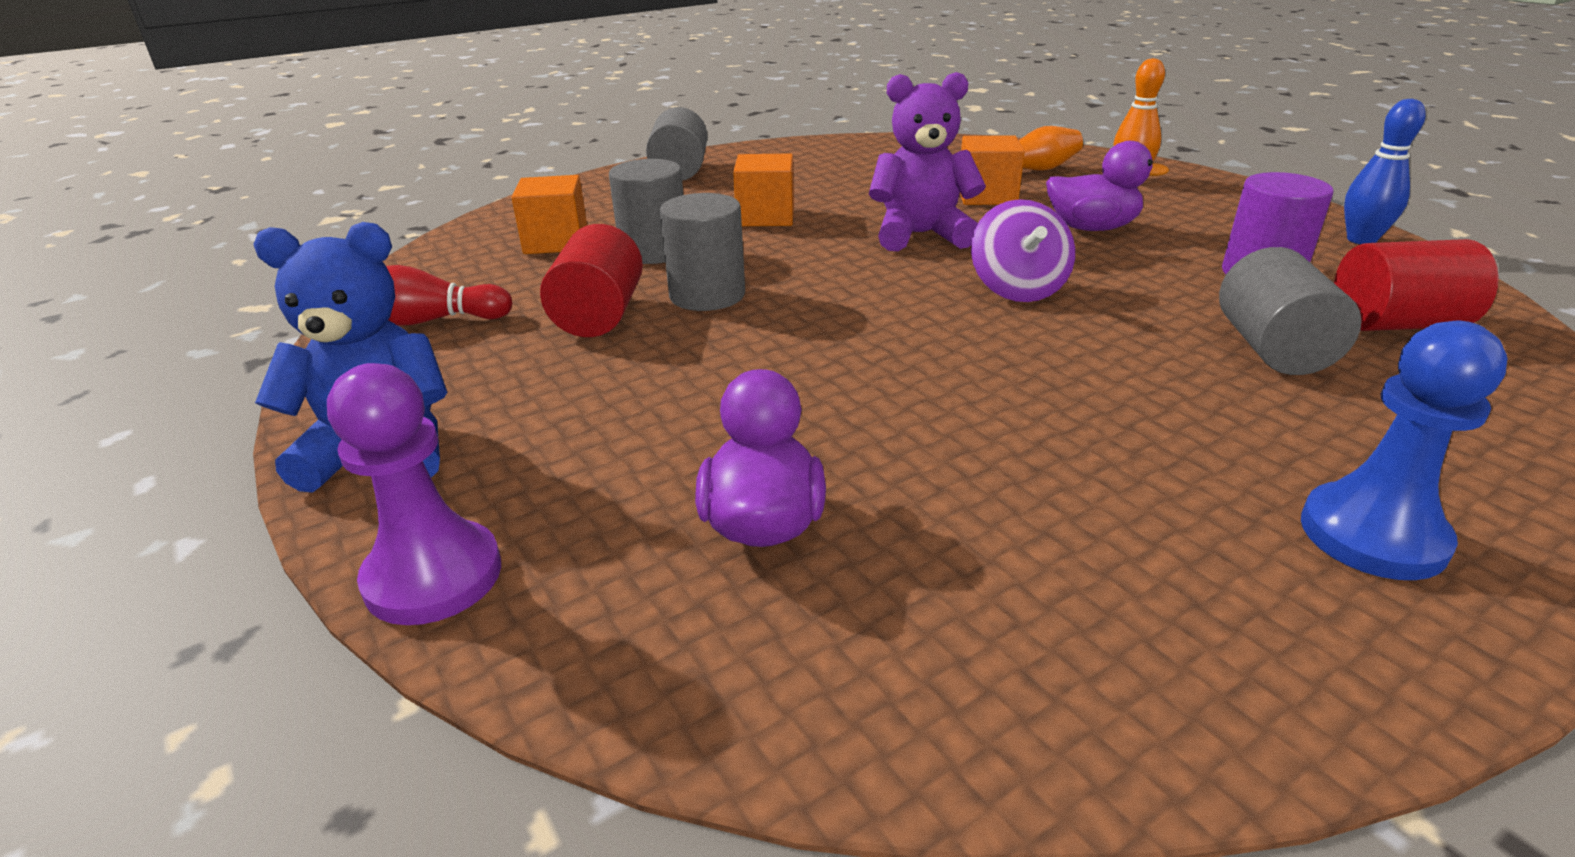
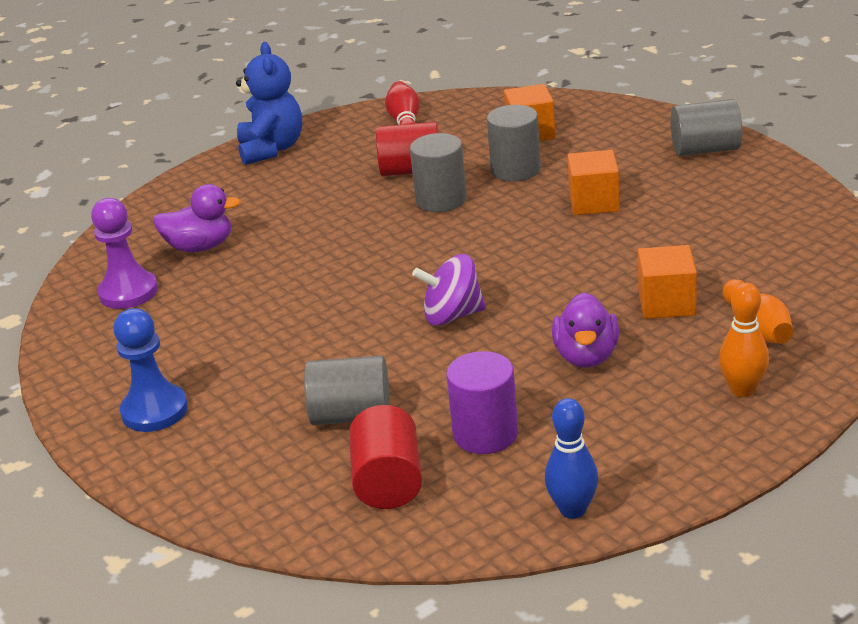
camera: 90 degrees right, 0 degrees up
purple pawn [327,363,501,625] -> purple pawn moved to [91,198,158,309]
purple teddy bear [868,72,986,251] -> none

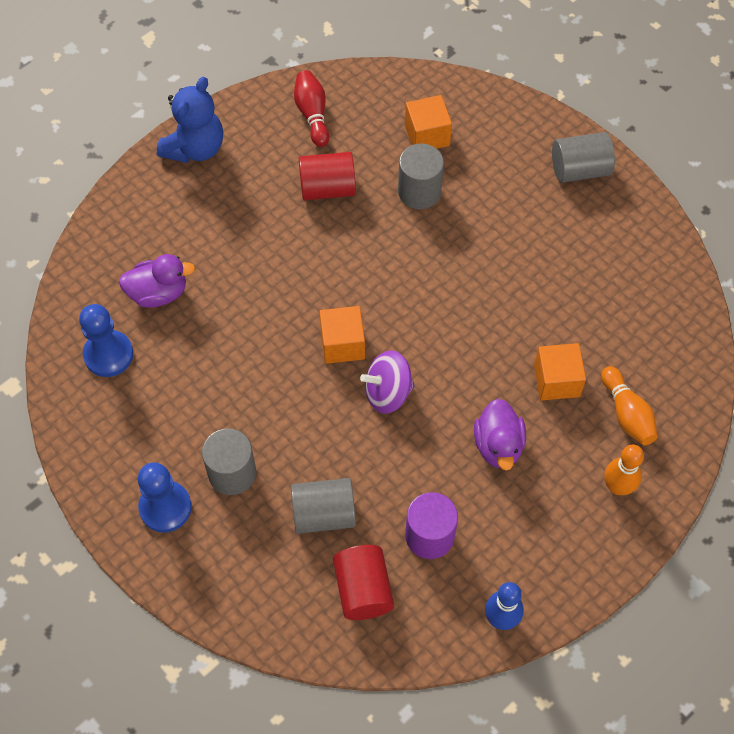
camera: 10 degrees left, 30 degrees up
purple pawn [91,198,158,309] -> blue pawn [79,304,133,377]
blue teddy bear [236,42,302,165] -> blue teddy bear turned 45 degrees clockwise [157,77,223,163]
grey cylinder [410,133,467,212] -> grey cylinder moved to [202,428,256,495]
orange cube [567,150,620,215] -> orange cube moved to [319,306,365,364]

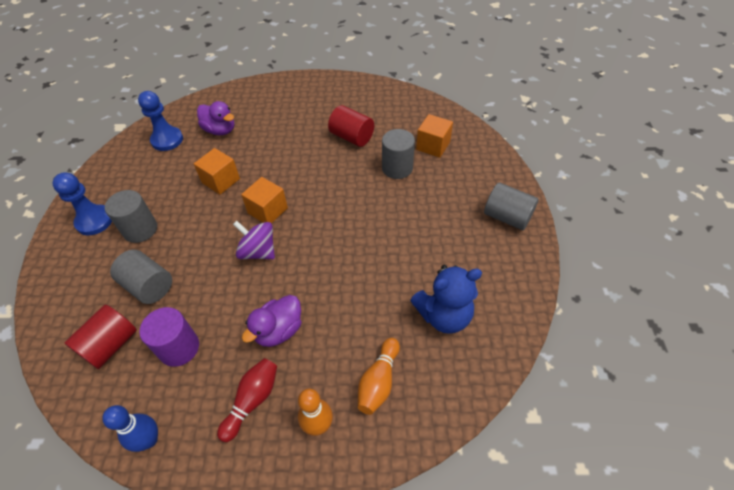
camera: 45 degrees right, 10 degrees down
blue teddy bear [157,77,223,163] -> blue teddy bear moved to [410,265,482,334]
red bowling pin [294,70,329,147] -> red bowling pin moved to [217,358,277,442]
orange cube [534,343,586,401] -> orange cube moved to [194,148,240,195]

